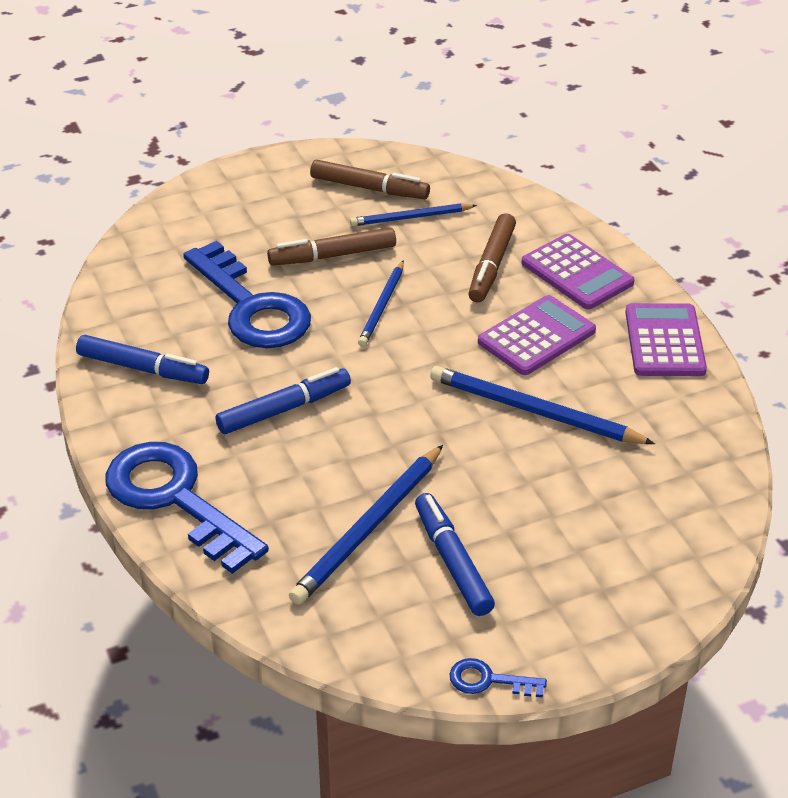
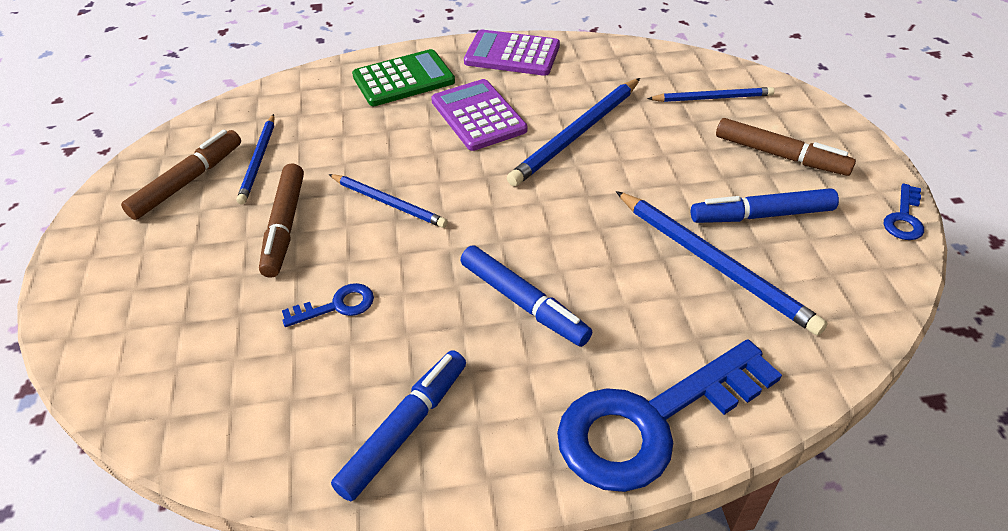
camera: 75 degrees left, 5 degrees up
blue key [183,241,311,348] -> blue key [282,283,374,327], size x0.42
blue marker [216,367,351,434] -> blue marker turned 150 degrees clockwise [461,245,592,347]
brown marker [468,213,516,302] -> brown marker moved to [716,118,856,176]
purple calculator [522,234,634,309] -> green calculator [352,49,455,106]
none -> blue pencil [647,87,774,102]

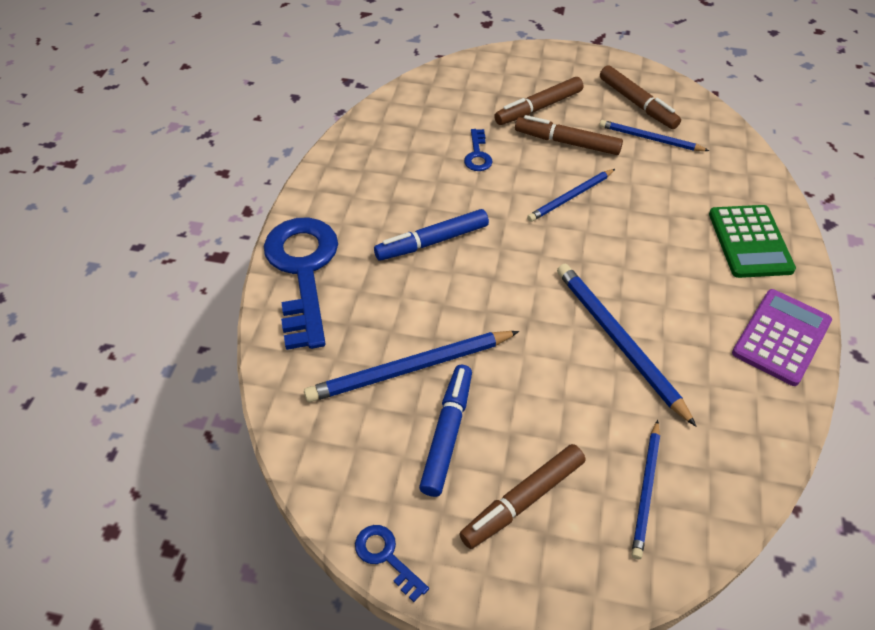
camera: 110 degrees right, 5 degrees up
blue marker [331,350,466,501] -> none
purple calculator [431,79,527,151] -> none
none -> brown marker [494,77,583,125]

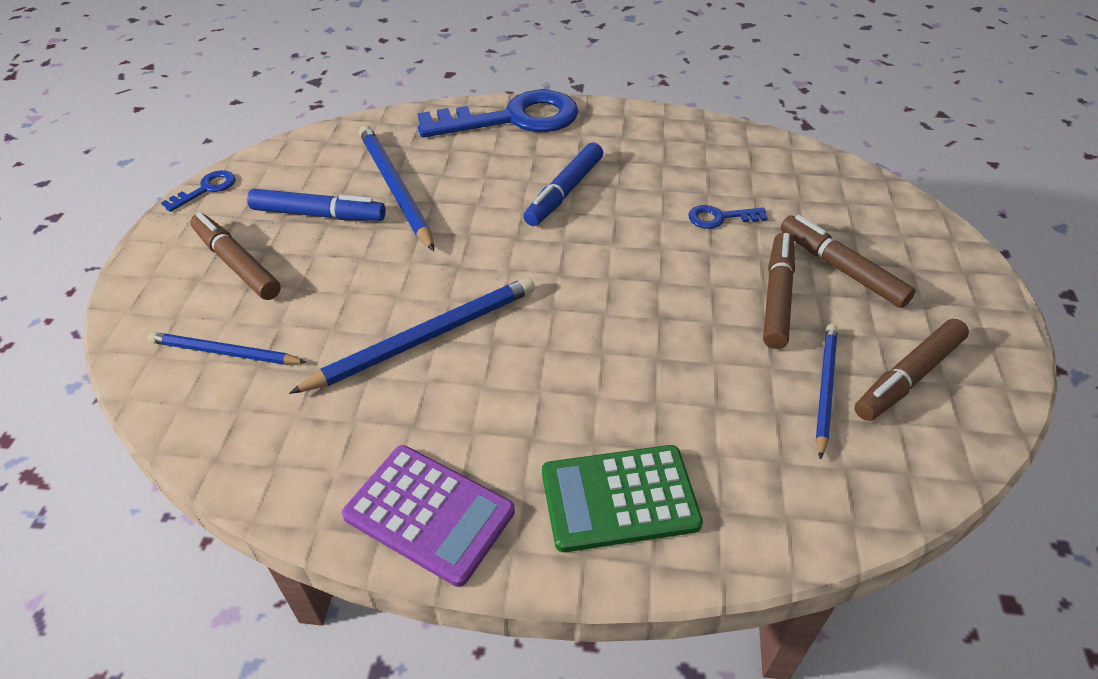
camera: 85 degrees right, 5 degrees down
blue marker [374,209,489,261] -> blue marker turned 120 degrees counterclockwise [524,142,603,226]
blue pencil [527,169,615,222] -> none

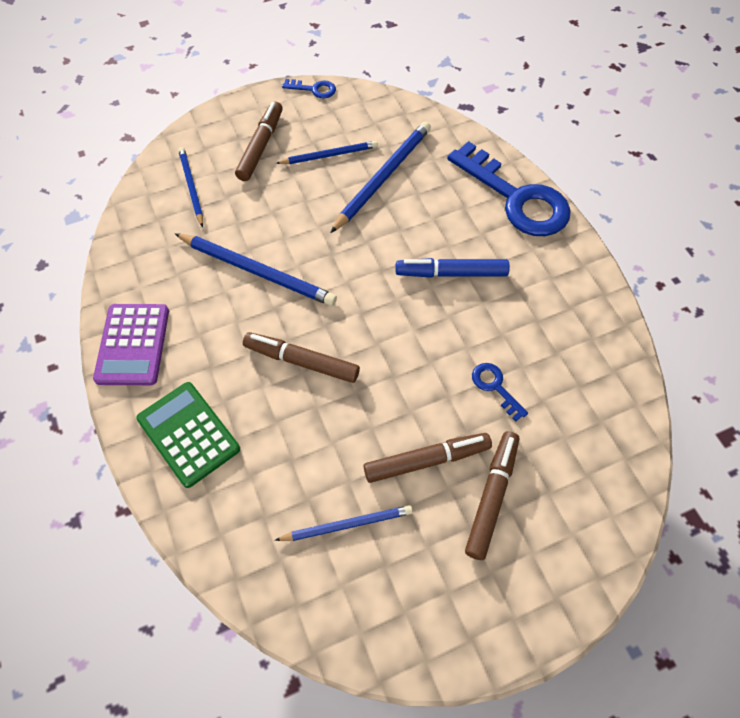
camera: 60 degrees right, 15 degrees up
blue marker [247,189,386,221] -> blue pencil [276,141,378,164]
brown marker [854,319,969,421] -> brown marker moved to [243,332,360,383]

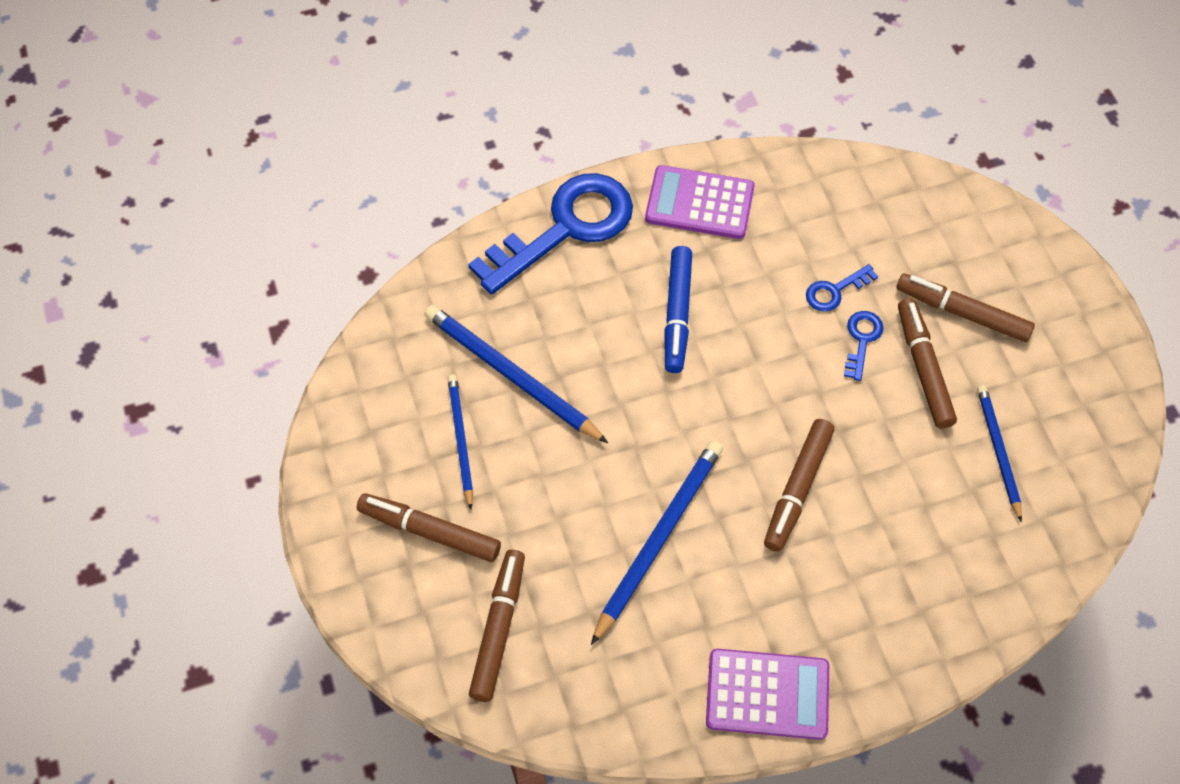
camera: 85 degrees left, 0 degrees up
green calculator [136,382,240,488] -> none
blue pencil [178,147,203,227] -> brown marker [469,550,525,702]
blue key [282,79,336,98] -> blue key moved to [844,311,884,381]
none -> purple calculator [645,165,755,239]

